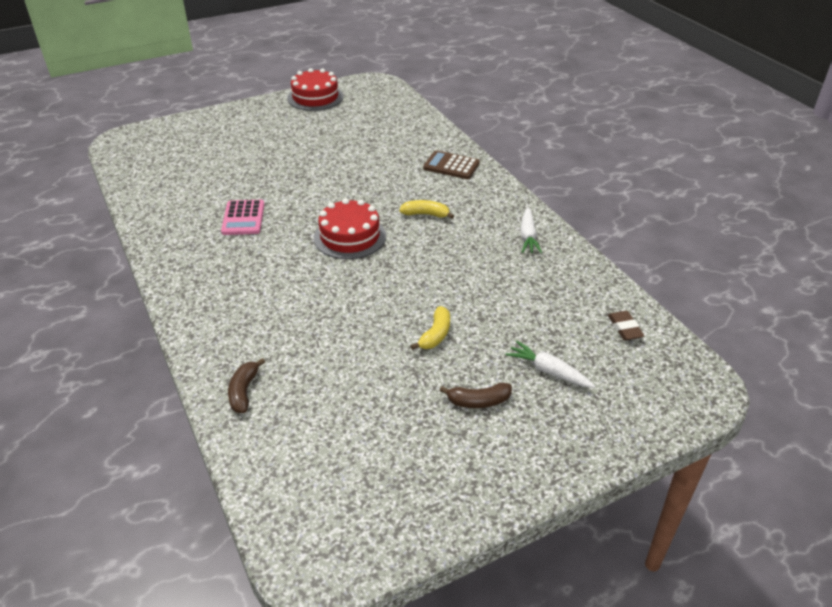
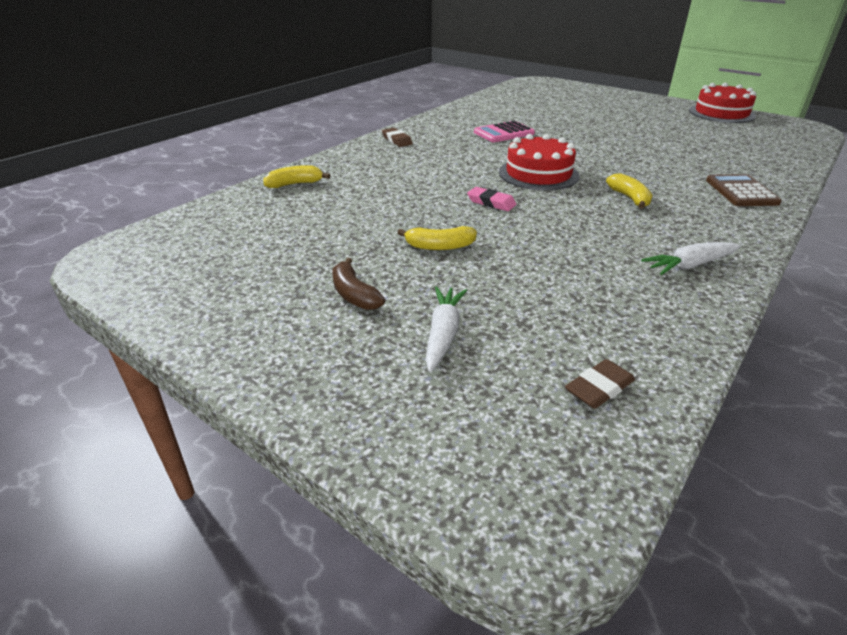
camera: 65 degrees right, 5 degrees down
brown banana [228,358,265,413] -> yellow banana [264,165,330,188]
none -> brown eraser [382,128,413,147]
none -> pink eraser [467,187,517,211]

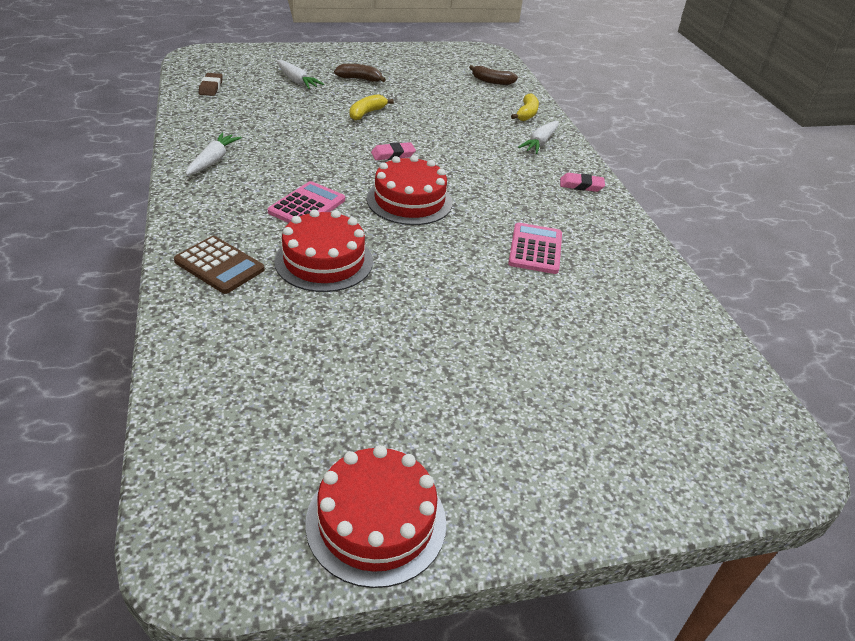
camera: 125 degrees right, 5 degrees up
brown eraser [382,128,413,147] -> pink eraser [560,173,605,192]
yellow banana [606,173,653,209] -> pink calculator [268,181,345,223]
none -> red cake [274,209,373,292]
none -> brown banana [469,65,518,85]
none -> white carrot [518,121,559,154]

